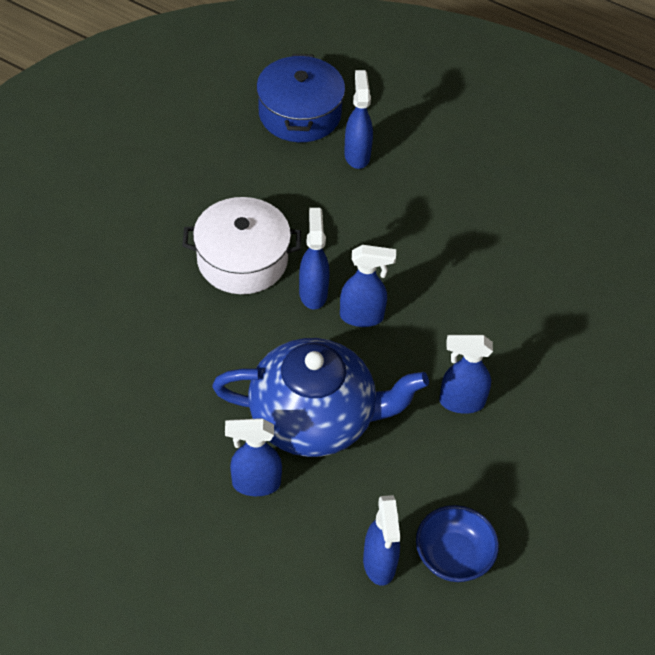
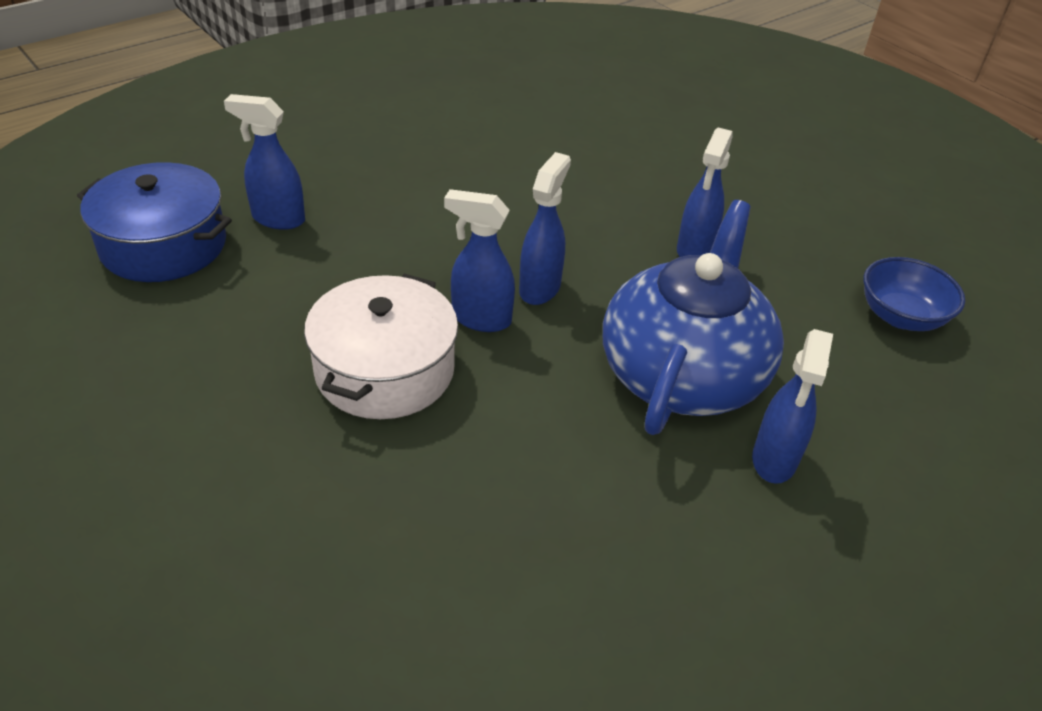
camera: 70 degrees left, 10 degrees down
blue spray bottle [363,495,400,586] -> none

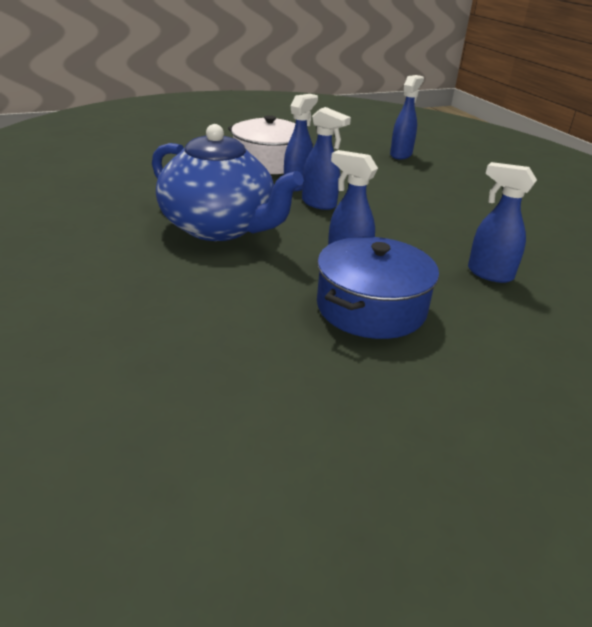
camera: 105 degrees right, 10 degrees down
blue pot [77,162,232,282] -> blue pot moved to [317,237,439,339]
blue spray bottle [752,329,833,484] -> blue spray bottle moved to [468,162,537,283]
blue bowl [863,257,965,331] -> none

